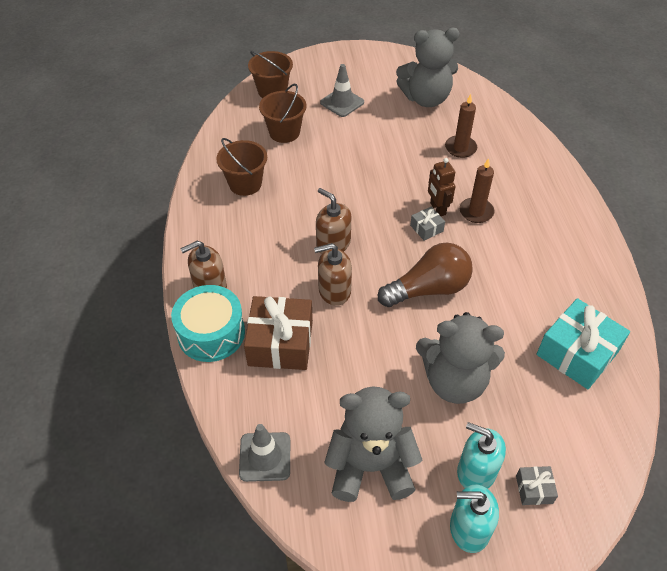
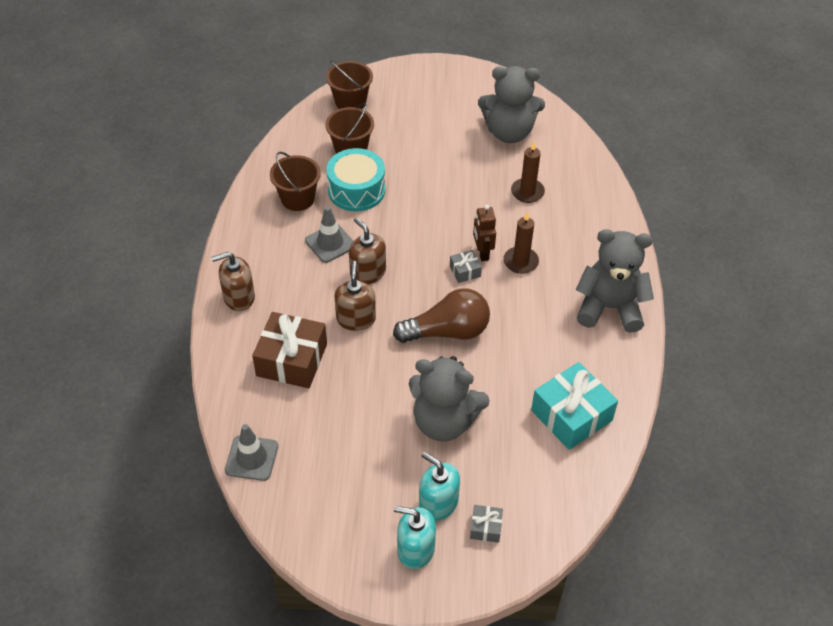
camera: 10 degrees right, 0 degrees up
turquoise drum [171,285,245,362] -> turquoise drum moved to [326,148,385,211]
brown soap dispenser [314,243,352,306] -> brown soap dispenser turned 90 degrees clockwise [334,261,376,331]
grey traffic cone [320,64,364,117] -> grey traffic cone moved to [305,206,353,263]
grey teddy bear [325,386,422,502] -> grey teddy bear moved to [576,229,654,333]

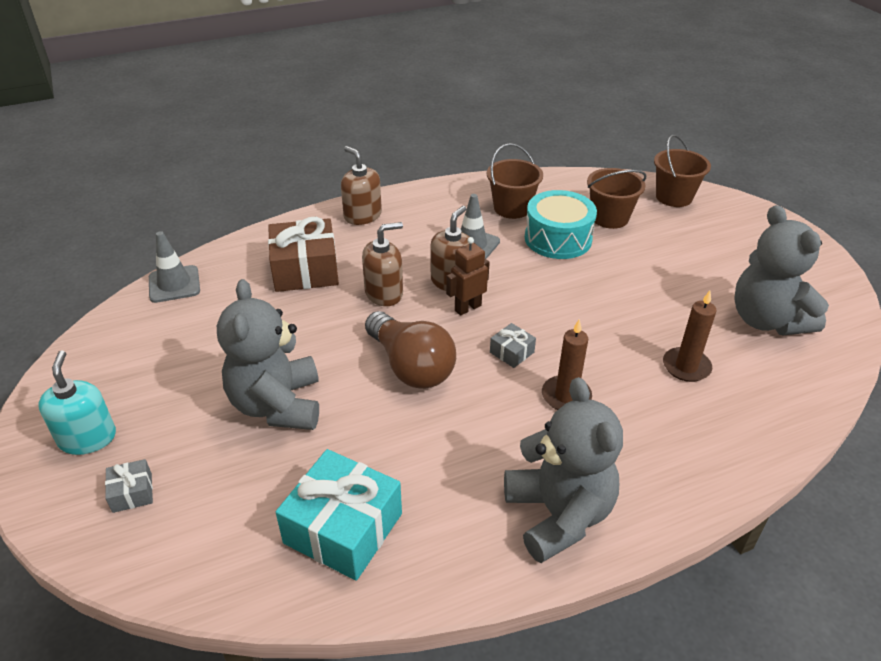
camera: 65 degrees right, 10 degrees down
turquoise soap dispenser [419,452,460,521] -> none
brown robot [473,205,496,261] -> brown robot moved to [446,237,490,316]

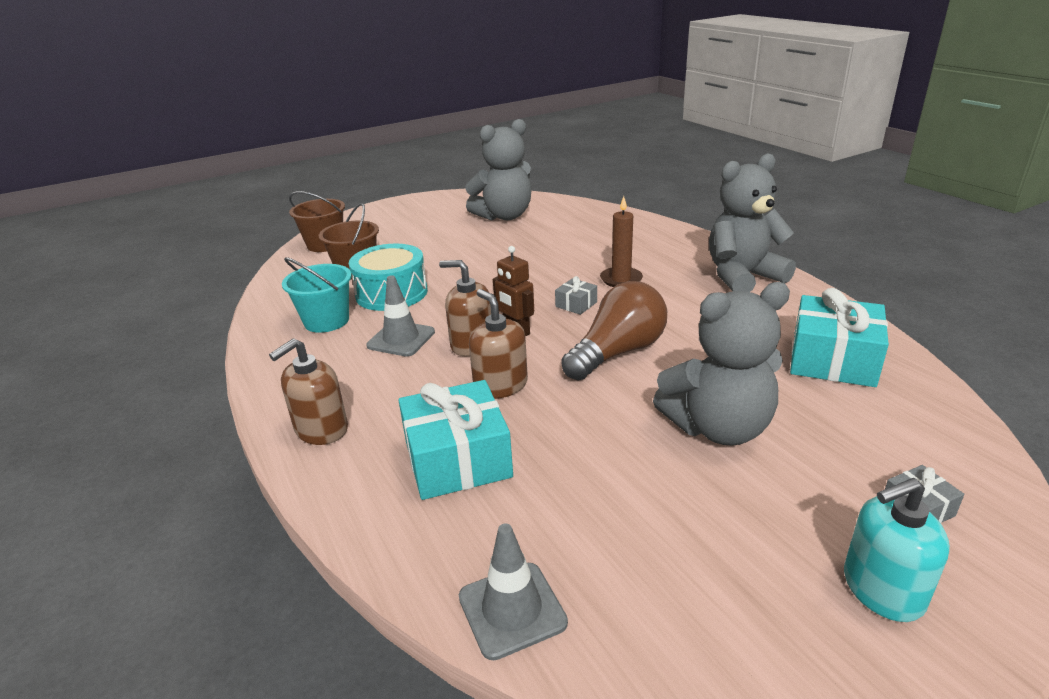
camera: 95 degrees left, 10 degrees down
brown gift [268,217,339,292] -> turquoise gift [398,380,513,500]
brown bucket [487,143,543,219] -> turquoise bucket [282,257,352,333]
brown candle [663,291,716,382] -> none

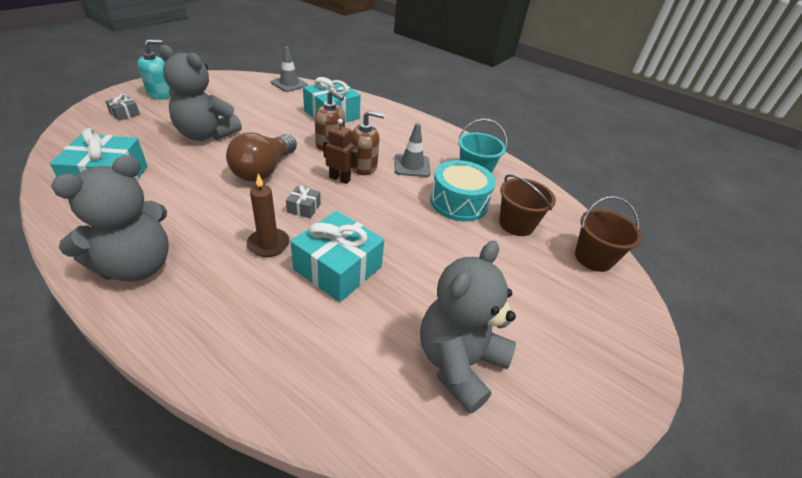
camera: 150 degrees right, 10 degrees up
brown soap dispenser [269,339,348,445] -> none
grey teddy bear [653,282,790,446] -> grey teddy bear turned 120 degrees counterclockwise [159,45,242,141]
none -> turquoise gift [290,211,384,302]

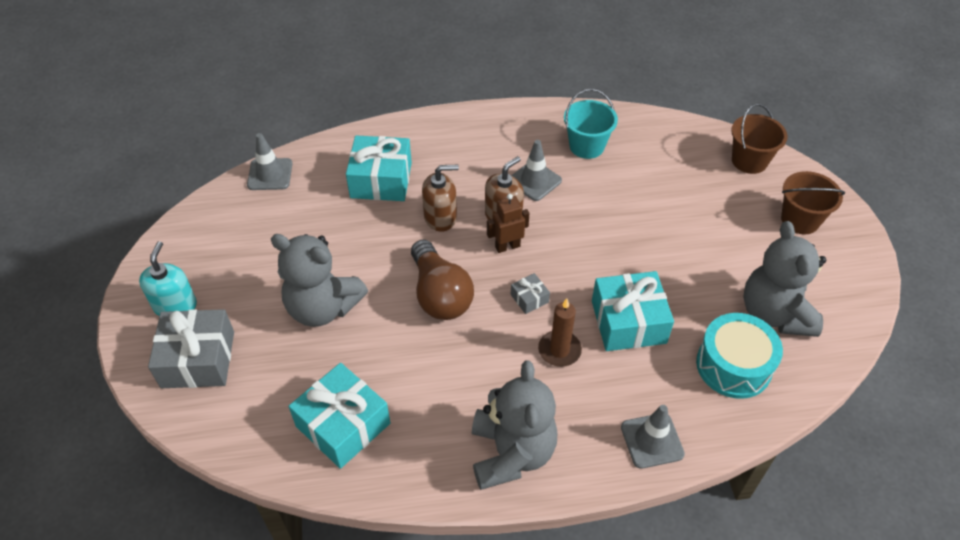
camera: 40 degrees left, 10 degrees up
grey gift [105,94,140,121] -> grey gift [148,309,234,388], size x2.16
grey teddy bear [159,45,242,141] -> grey teddy bear turned 45 degrees clockwise [271,234,368,327]
turquoise drum [430,160,496,222] -> turquoise drum moved to [696,313,783,399]
brown bucket [499,174,556,236] -> brown bucket moved to [781,171,845,234]
none -> grey traffic cone [621,405,685,469]

